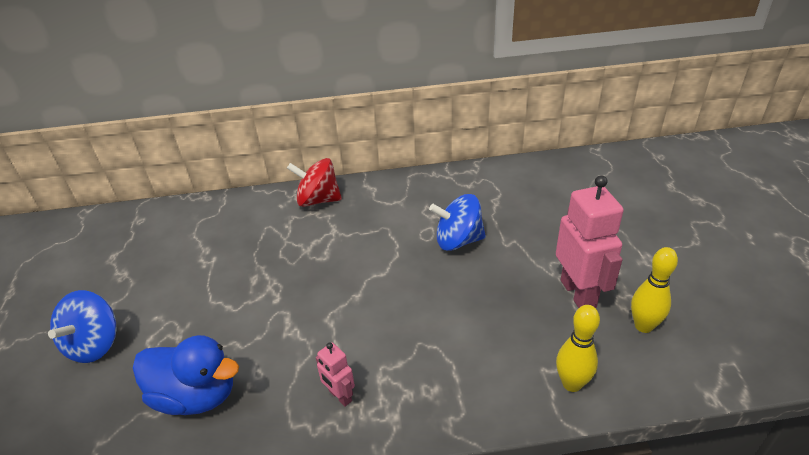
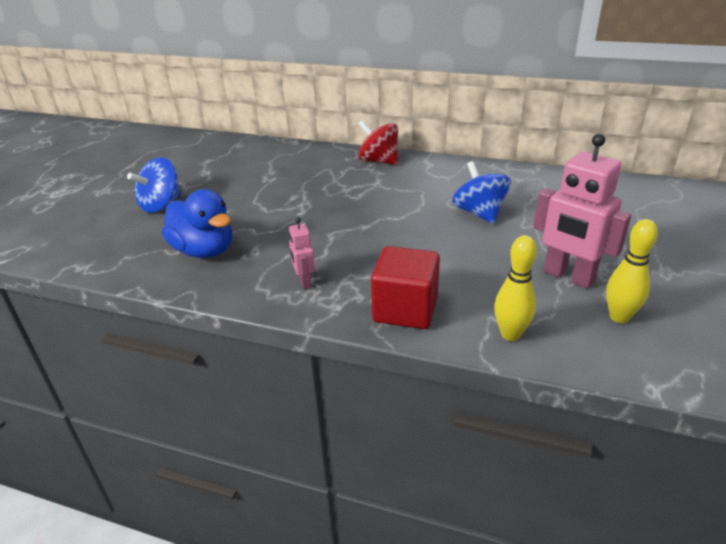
camera: 25 degrees right, 5 degrees down
blue spinning top [429,194,486,251] -> blue spinning top turned 45 degrees clockwise [452,161,511,224]
pink robot [556,175,624,308] -> pink robot turned 120 degrees clockwise [533,134,631,289]
none -> red cube [371,246,440,329]

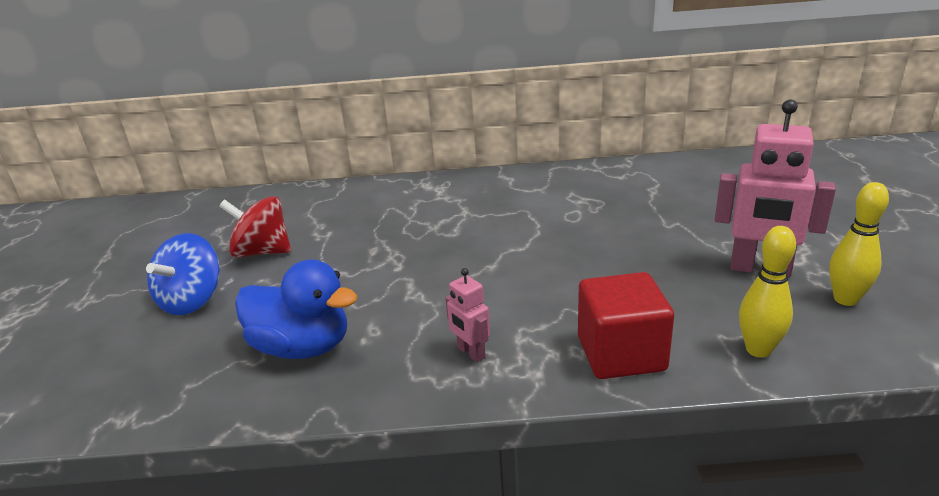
camera: 20 degrees left, 5 degrees down
red spinning top [358,120,398,165] -> red spinning top moved to [219,196,291,258]
blue spinning top [452,161,511,224] -> none

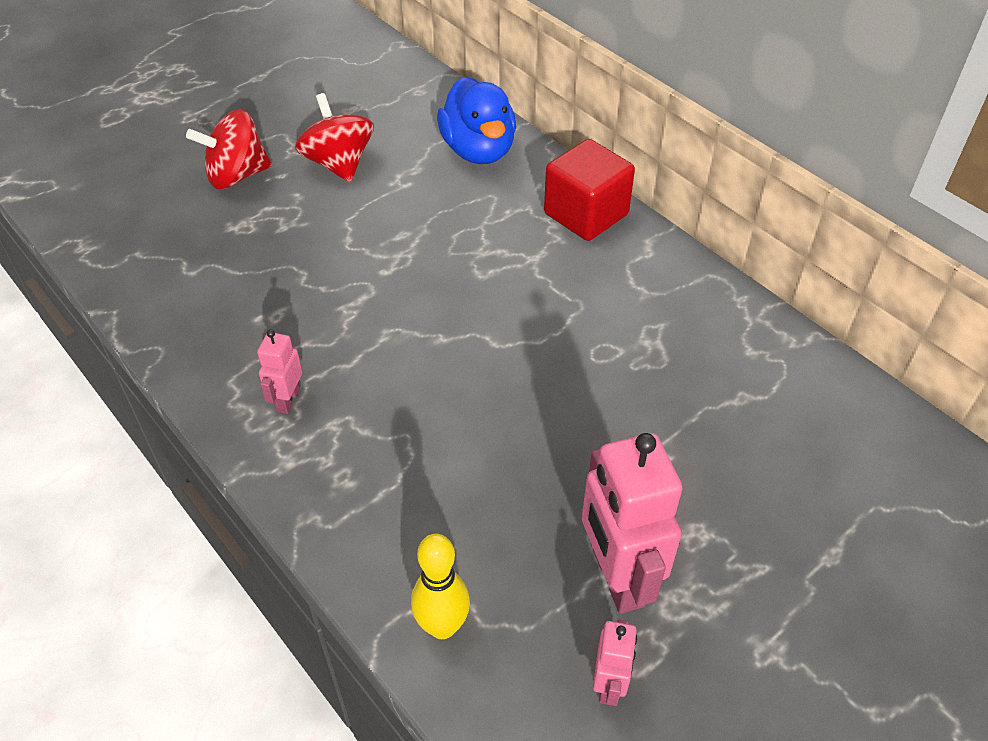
camera: 50 degrees right, 20 degrees up
blue spinning top [146,233,220,315] -> red spinning top [186,109,272,189]
blue duck [235,259,357,359] -> blue duck moved to [437,77,516,164]
red cube [578,272,674,379] -> red cube moved to [544,139,635,241]
yellow bowling pin [829,182,889,306] -> pink robot [593,620,637,706]

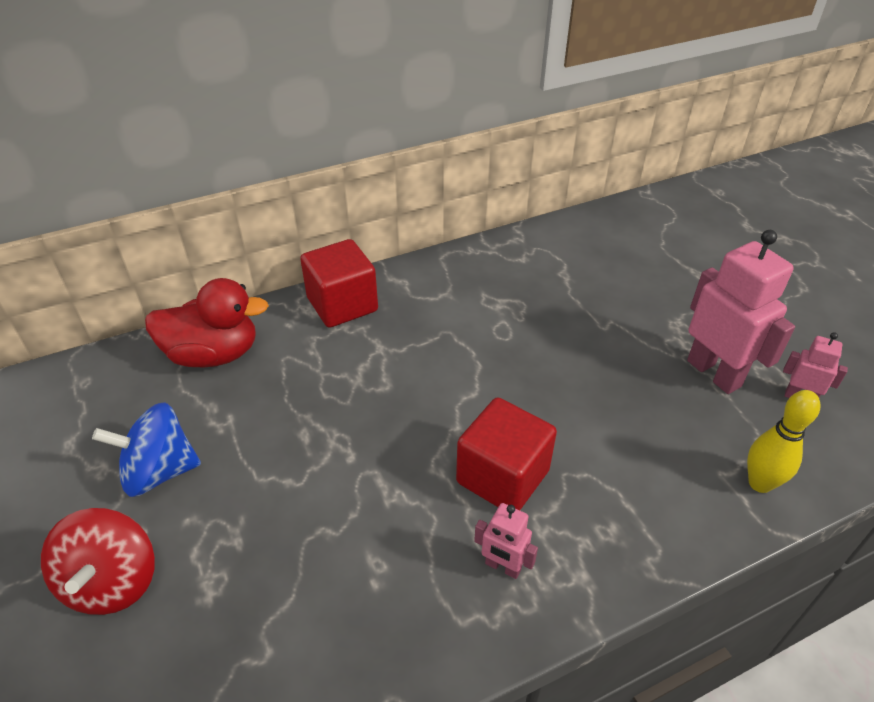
camera: 75 degrees left, 5 degrees down
red spinning top [295,93,374,182] -> blue spinning top [92,402,201,497]
blue duck [437,77,516,164] -> red duck [145,278,269,368]
pink robot [582,433,683,614] -> pink robot turned 120 degrees counterclockwise [687,230,795,394]
none -> red cube [456,398,557,510]

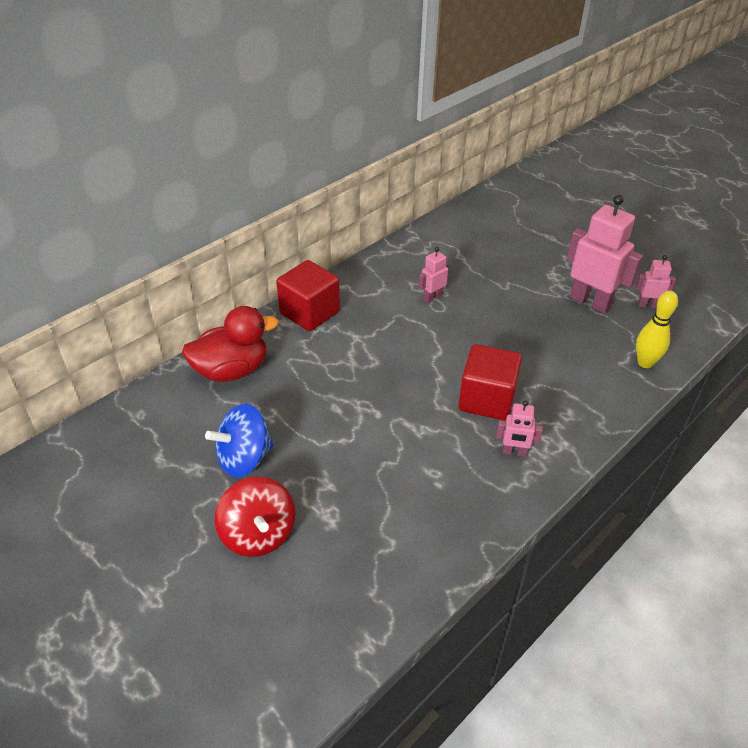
camera: 20 degrees left, 0 degrees up
none -> pink robot [418,247,449,303]

